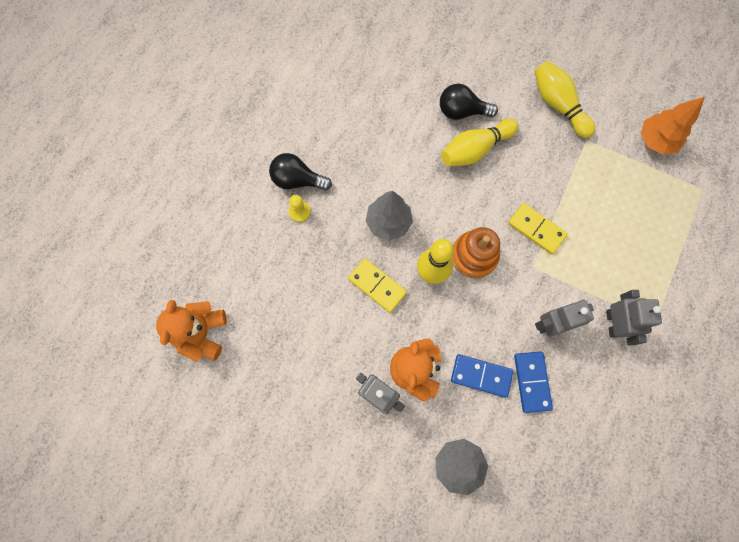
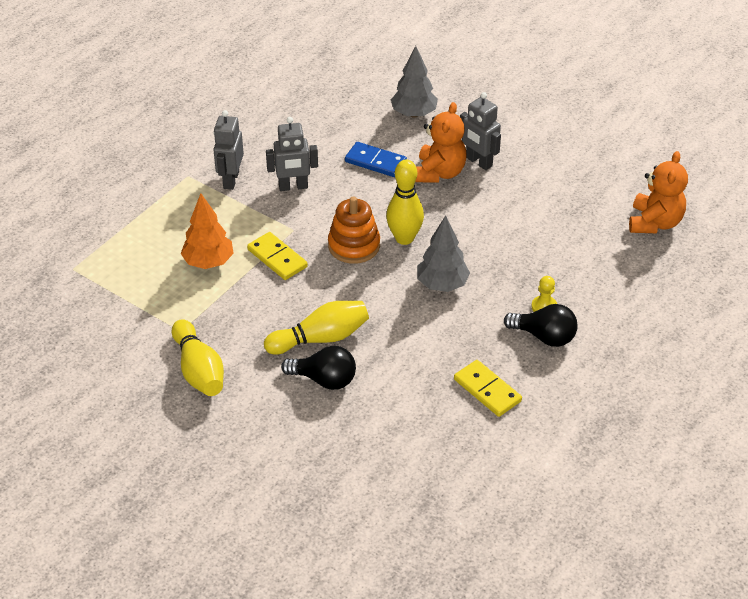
camera: 170 degrees left, 30 degrees down
yellow domino [348,259,407,313] -> yellow domino moved to [454,360,522,417]
blue domino [514,351,553,413] -> none
orange tree [641,97,705,155] -> orange tree moved to [180,193,234,269]

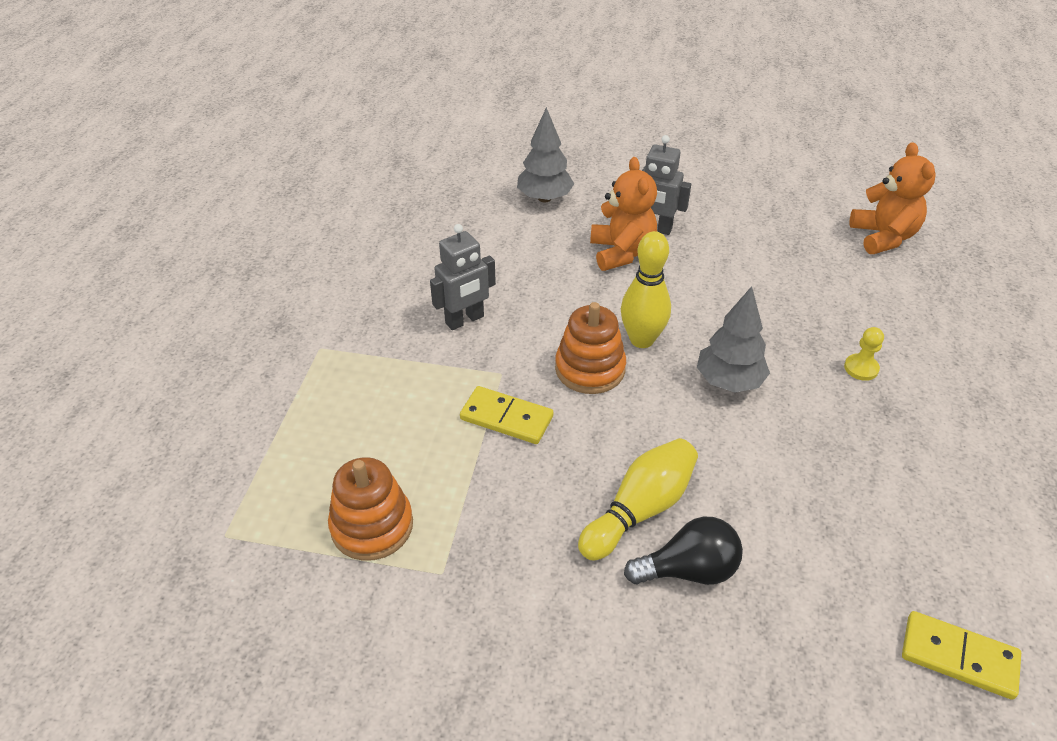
camera: 25 degrees left, 0 degrees up
yellow bowling pin [172,319,224,396] -> none
orange tree [180,193,234,269] -> none
grey robot [213,110,244,190] -> none
blue domino [345,142,407,177] -> none
yellow domino [454,360,522,417] -> yellow domino moved to [902,611,1021,700]
black light bulb [504,304,578,347] -> none
none -> orange stacking toy [328,457,413,561]

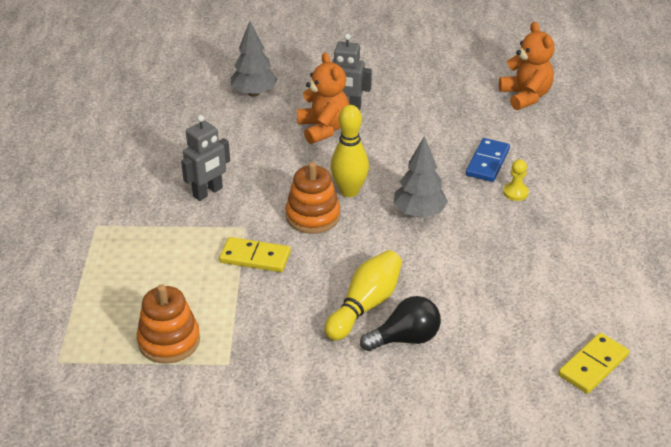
camera: 10 degrees left, 5 degrees down
yellow domino [902,611,1021,700] -> yellow domino turned 60 degrees counterclockwise [558,333,629,394]
none -> blue domino [466,138,510,182]

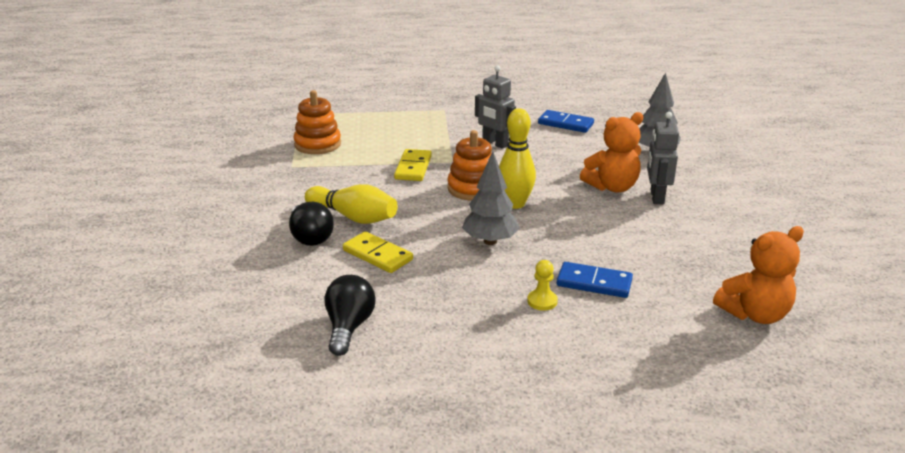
camera: 85 degrees right, 10 degrees down
yellow domino [558,333,629,394] -> yellow domino moved to [343,231,413,273]
none -> black light bulb [325,275,376,356]
none -> blue domino [538,110,594,133]

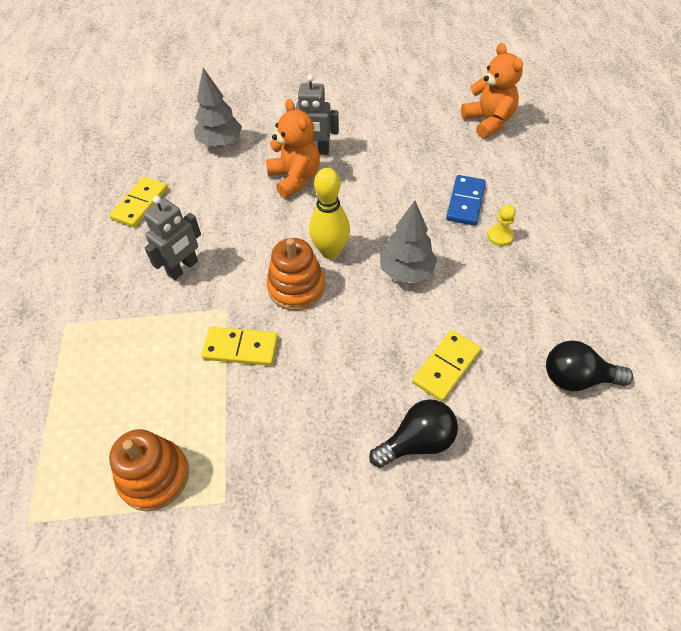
camera: 90 degrees left, 25 degrees up
yellow bowling pin [305,184,397,224] -> none
blue domino [538,110,594,133] -> yellow domino [109,177,168,228]

